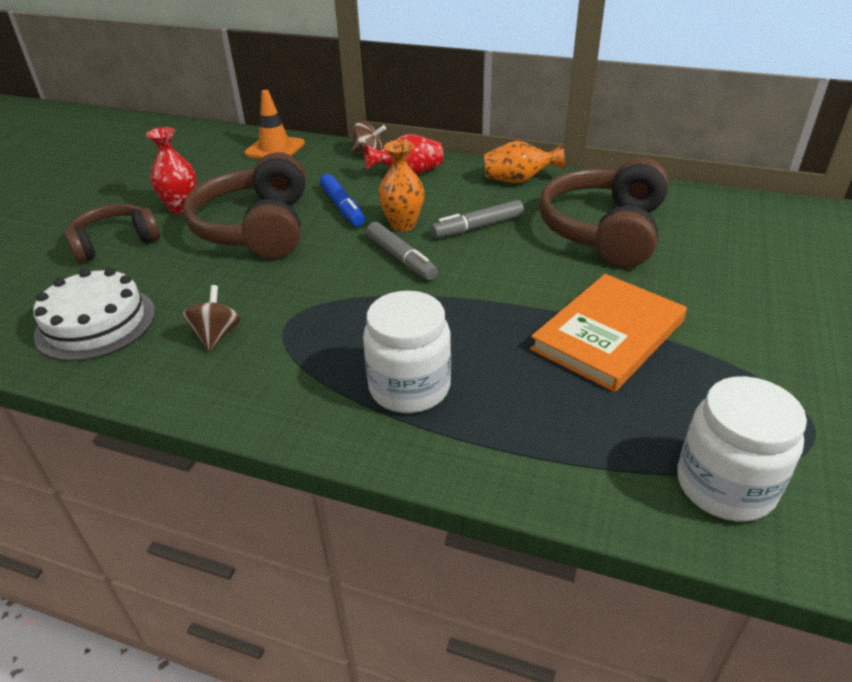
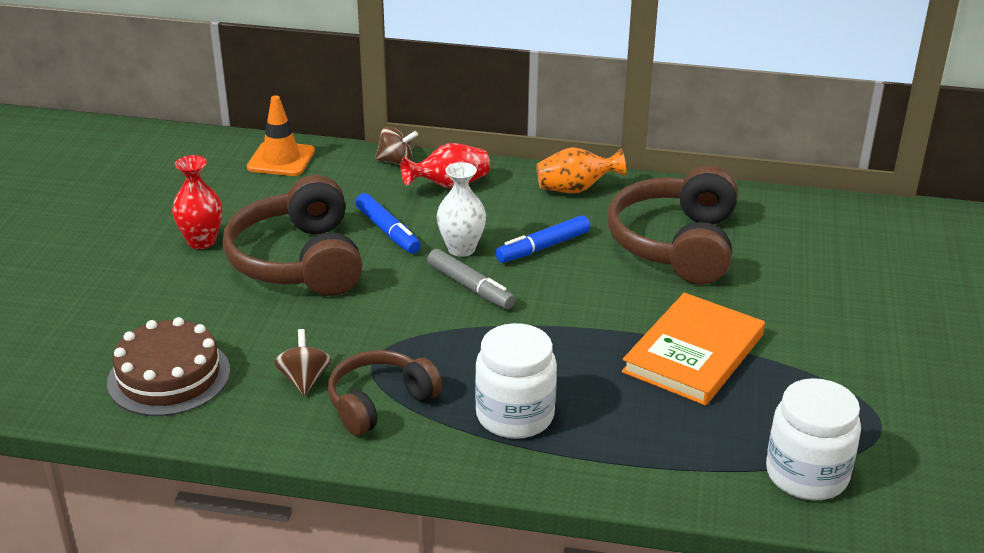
camera: 10 degrees left, 5 degrees down
white cake [33,268,155,361] -> brown cake [107,317,230,416]
brown headphones [65,204,160,263] -> brown headphones moved to [328,350,442,436]
orange vase [378,140,424,231] -> white vase [437,162,486,257]
grey marker [431,200,524,238] -> blue marker [496,215,590,263]

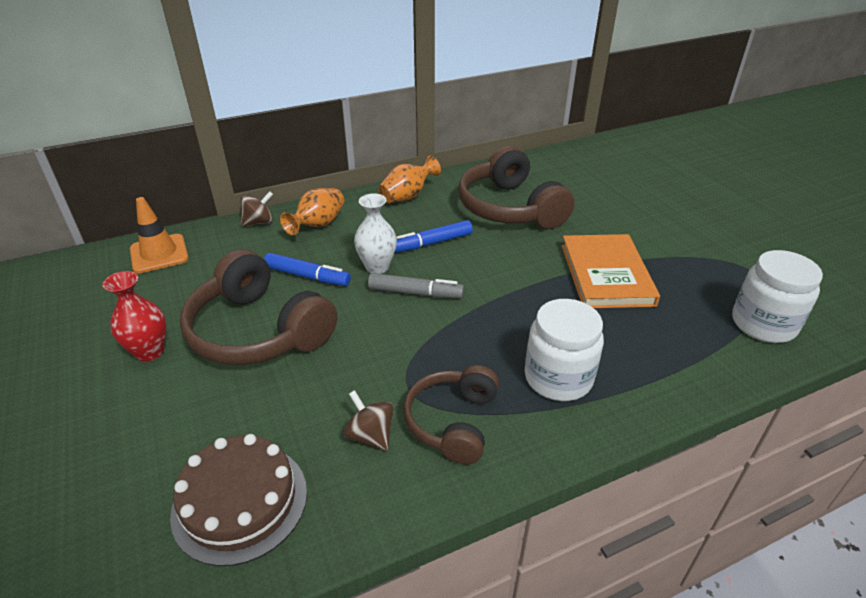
camera: 35 degrees left, 5 degrees up
red vase [401,143,490,189] -> orange vase [280,188,344,235]
blue marker [496,215,590,263] -> blue marker turned 45 degrees clockwise [395,220,473,253]

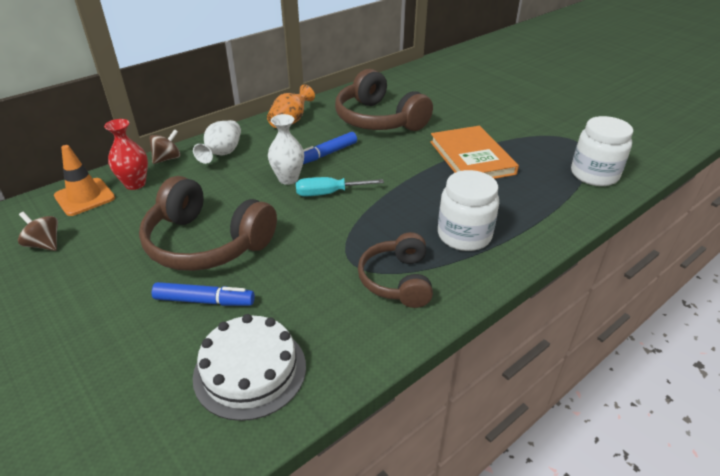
camera: 15 degrees left, 0 degrees up
red vase [103,271,166,362] -> red vase moved to [104,119,148,190]
brown cake [170,434,307,566] -> white cake [193,314,306,421]
blue marker [264,253,351,286] -> blue marker moved to [152,282,255,306]
orange vase [280,188,344,235] -> white vase [193,120,241,164]
brown spinning top [344,390,394,451] -> brown spinning top moved to [18,212,58,251]
grey marker [368,273,464,298] -> turquoise screwdriver [296,177,384,196]

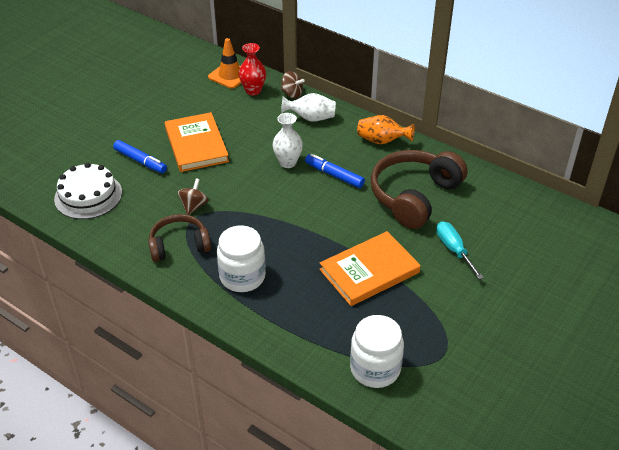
camera: 75 degrees right, 5 degrees up
brown spinning top [18,212,58,251] -> brown spinning top moved to [178,178,208,215]
brown headphones [139,176,277,271] -> orange book [165,112,229,172]
blue marker [152,282,255,306] -> blue marker turned 45 degrees counterclockwise [113,140,167,173]
turquoise screwdriver [296,177,384,196] -> turquoise screwdriver moved to [436,221,484,280]

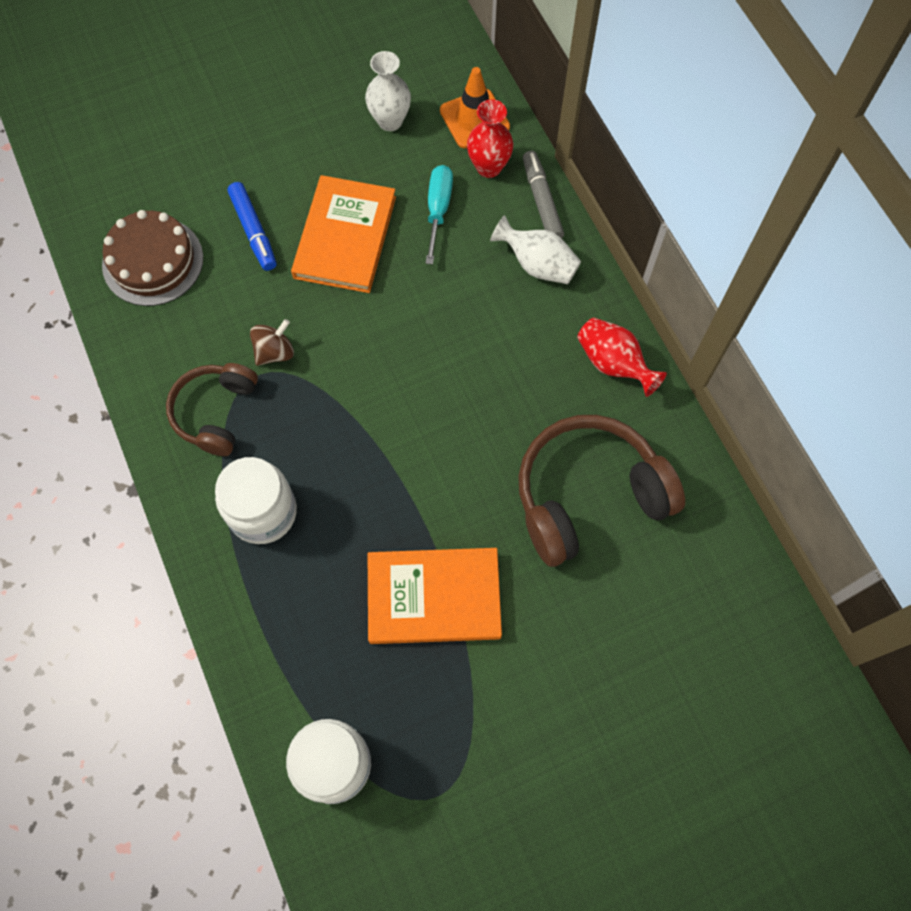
camera: 30 degrees right, 25 degrees up
white cake [54,162,122,219] -> brown cake [102,210,203,306]
brown headphones [148,214,211,262] -> brown headphones turned 90 degrees counterclockwise [166,363,258,456]
white vase [272,113,303,168] -> white vase moved to [365,51,411,131]
brown spinning top [281,71,305,98] -> grey marker [523,151,564,238]
blue marker [305,154,365,188] -> none
orange vase [357,115,415,144] -> red vase [577,318,667,397]
turquoise screwdriver [436,221,484,280] -> turquoise screwdriver moved to [426,165,453,264]

